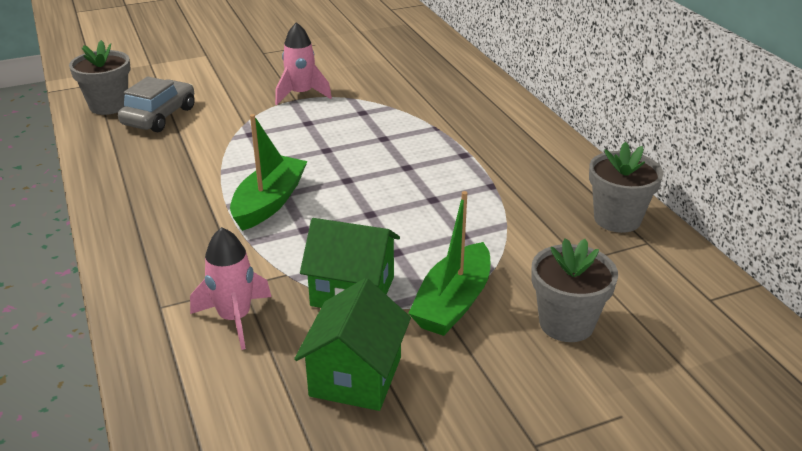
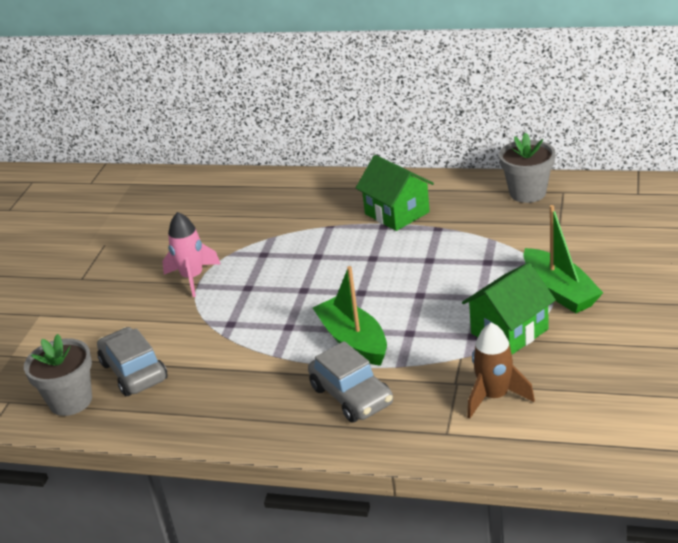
camera: 50 degrees left, 0 degrees up
pink rocket [190,227,272,350] -> brown rocket [467,322,535,419]
green house [294,278,411,411] -> green house moved to [356,155,434,231]
grey flower pot [531,238,618,342] -> none
none -> grey car [308,341,393,423]

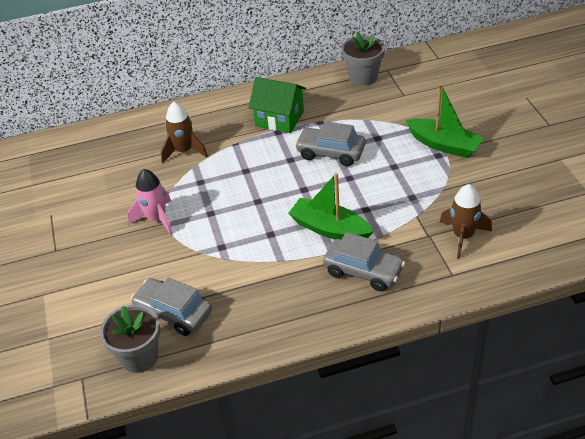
camera: 30 degrees left, 10 degrees up
green house [462,263,556,355] -> none
none -> brown rocket [161,102,208,164]
none -> grey car [295,121,365,166]

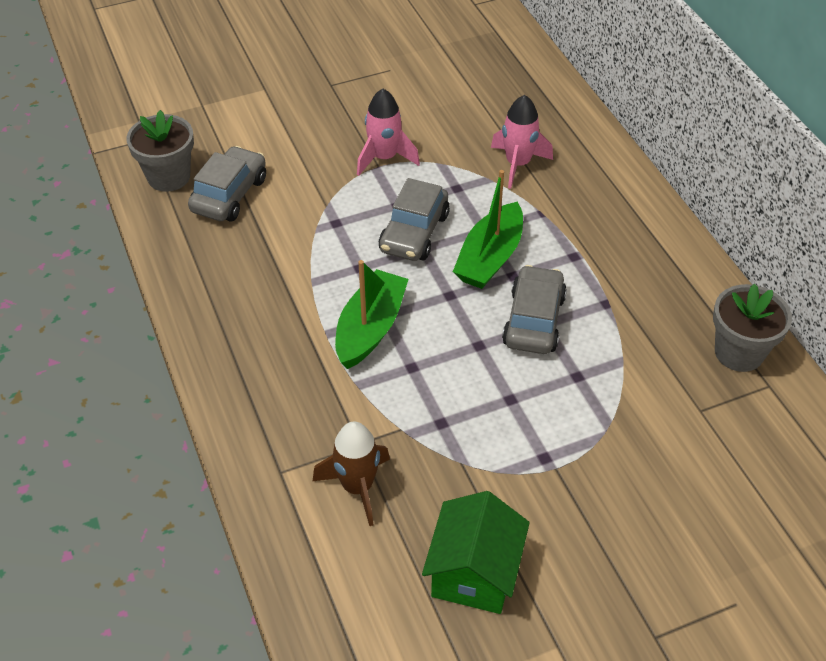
camera: 80 degrees right, 5 degrees up
brown rocket [161,102,208,164] -> pink rocket [491,95,553,189]
green house [248,77,306,133] -> green house moved to [422,491,530,614]
grey car [323,232,405,291] -> grey car moved to [379,178,450,261]
green boat [406,83,484,158] -> green boat moved to [453,170,523,289]

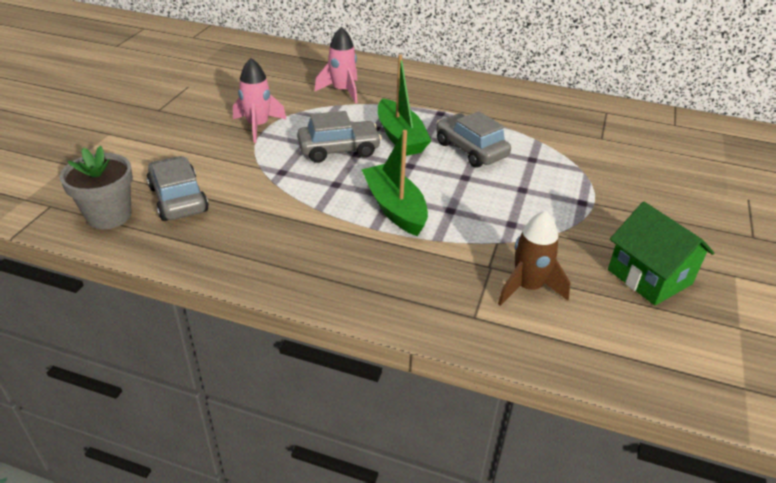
camera: 50 degrees left, 10 degrees down
grey car [379,178,450,261] -> grey car turned 75 degrees counterclockwise [297,111,382,163]
grey flower pot [713,284,792,372] -> none

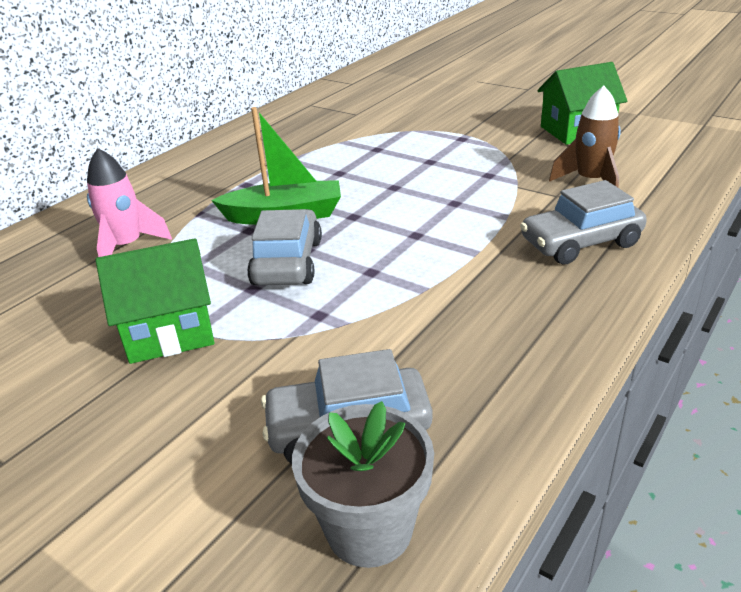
camera: 70 degrees left, 5 degrees down
pink rocket [233,58,287,143] -> green house [96,238,214,364]
green boat [361,130,428,236] -> none
grey car [436,111,511,168] -> grey car moved to [520,180,647,265]

